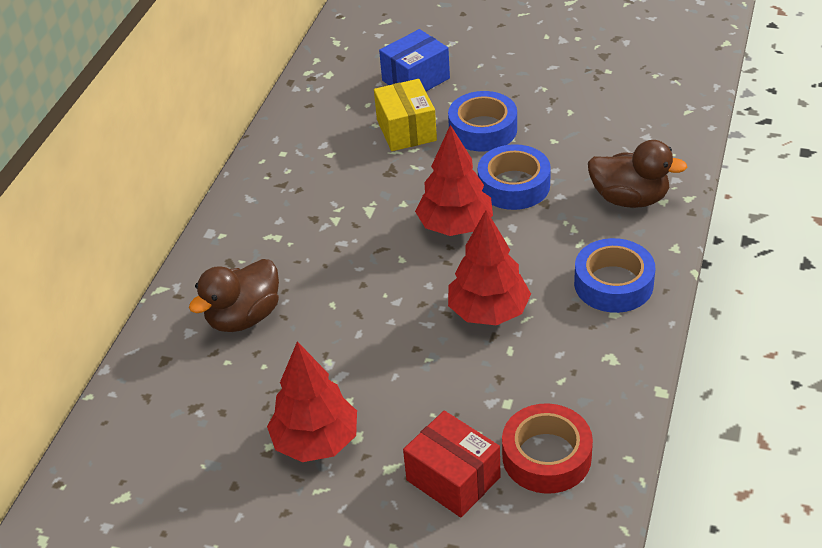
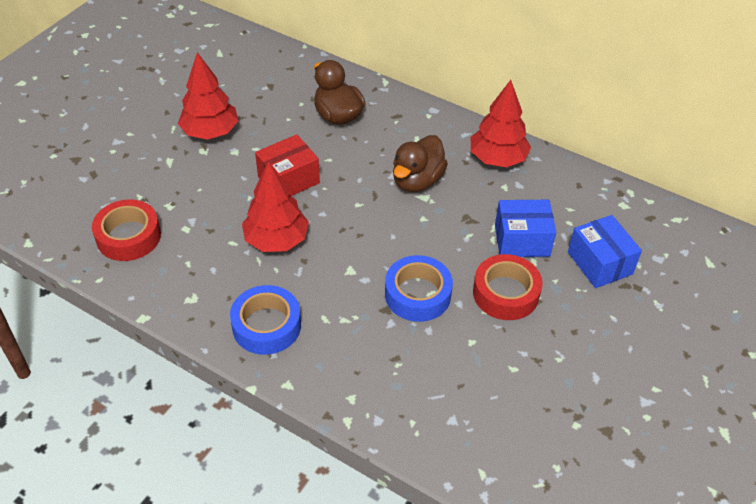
camera: 100 degrees right, 5 degrees up
yellow box [374,79,437,151] -> blue box [495,200,556,257]
red box [403,411,501,517] -> red box moved to [255,134,320,196]
red tree [415,125,493,236] -> red tree moved to [471,80,531,167]
blue tape [448,91,517,152] -> red tape [473,254,543,320]
brown duck [588,140,687,208] -> brown duck moved to [393,135,448,192]

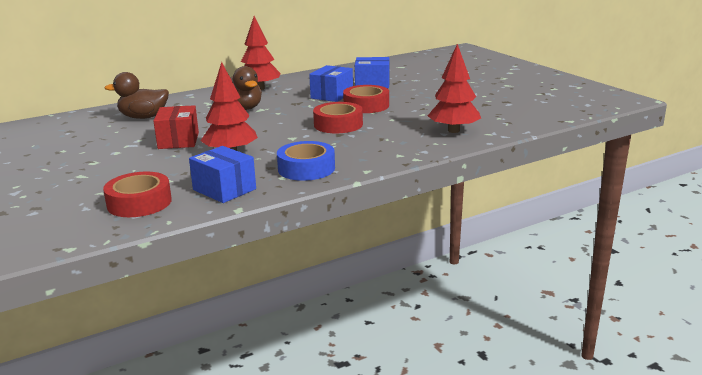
camera: 60 degrees left, 25 degrees down
red tree [178,52,239,140] -> red tree moved to [428,44,481,133]
blue tape [385,255,453,322] -> red tape [313,102,363,133]
none -> blue box [189,146,256,203]

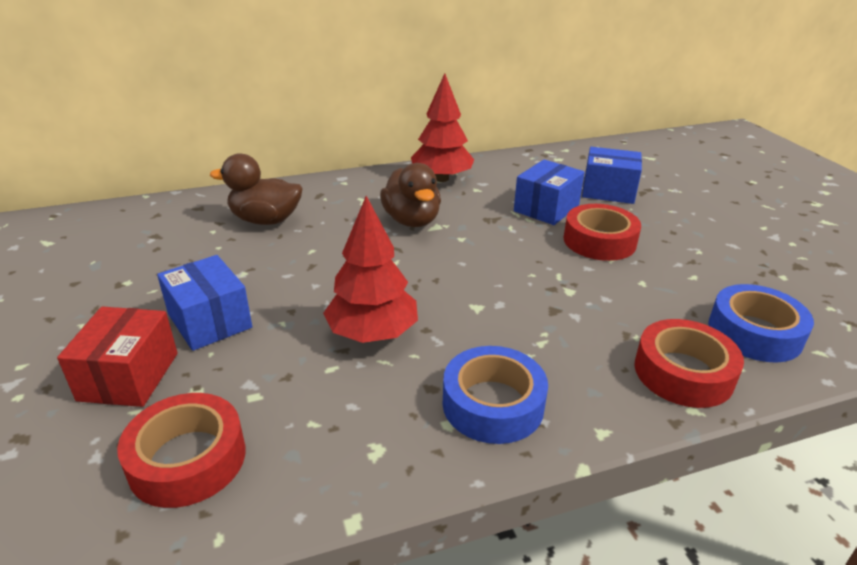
camera: 10 degrees right, 10 degrees up
red box [153,105,199,149] -> red box moved to [57,307,178,407]
blue box [189,146,256,203] -> blue box moved to [157,255,252,351]
red tape [313,102,363,133] -> red tape moved to [634,319,744,408]
red tree [428,44,481,133] -> blue tape [708,284,814,362]

